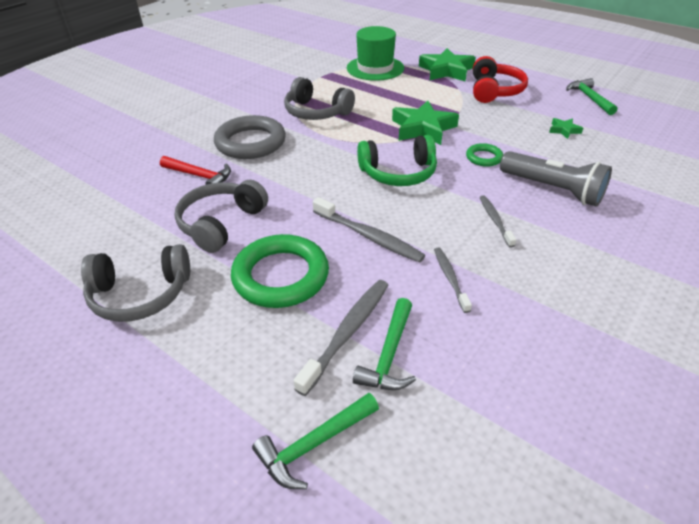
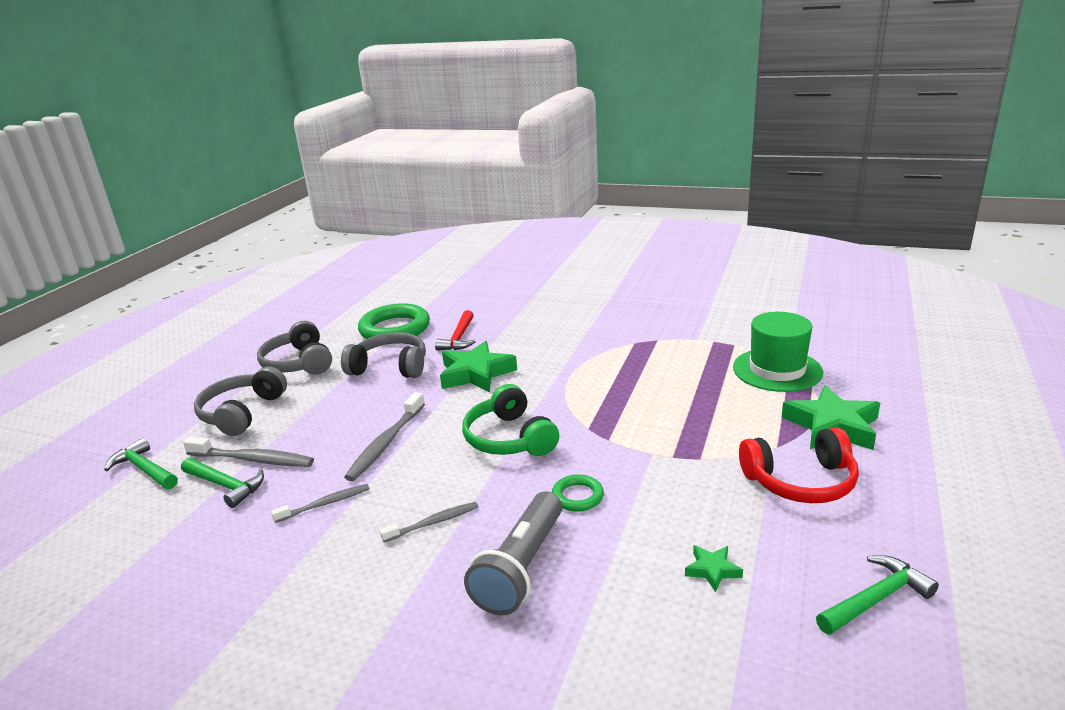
camera: 75 degrees right, 15 degrees down
grey ring [214,115,286,159] -> none
green ring [231,234,329,308] -> green ring moved to [358,303,430,339]
grey headphones [284,77,355,120] -> grey headphones moved to [194,367,287,436]
green hammer [353,298,416,390] -> green hammer turned 150 degrees counterclockwise [181,458,264,508]
green star [392,101,459,145] -> green star moved to [440,341,517,393]

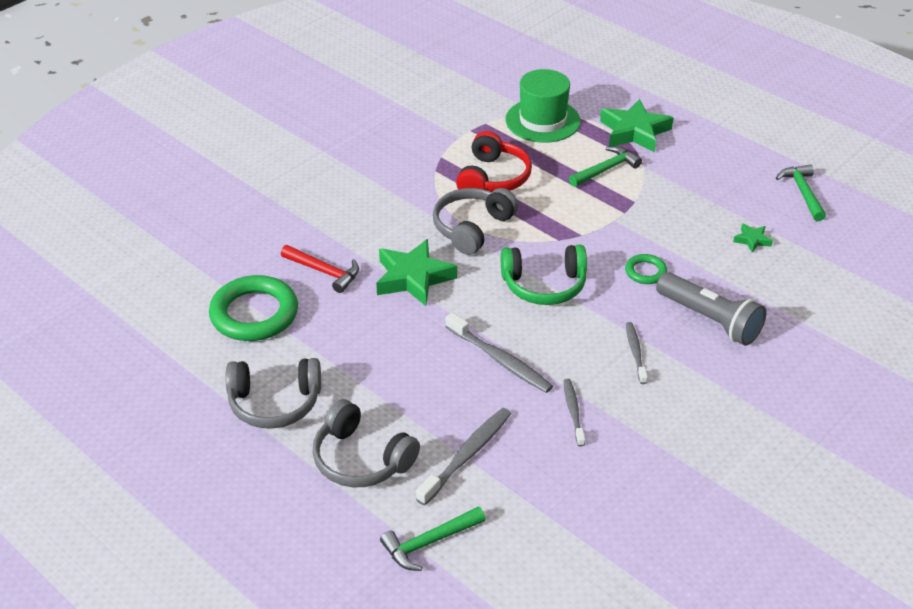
camera: 70 degrees left, 15 degrees up
green hammer [181,458,264,508] -> green hammer moved to [569,146,642,187]
grey headphones [341,332,426,378] -> grey headphones moved to [433,188,518,255]
red headphones [739,427,859,503] -> red headphones moved to [456,131,532,192]

